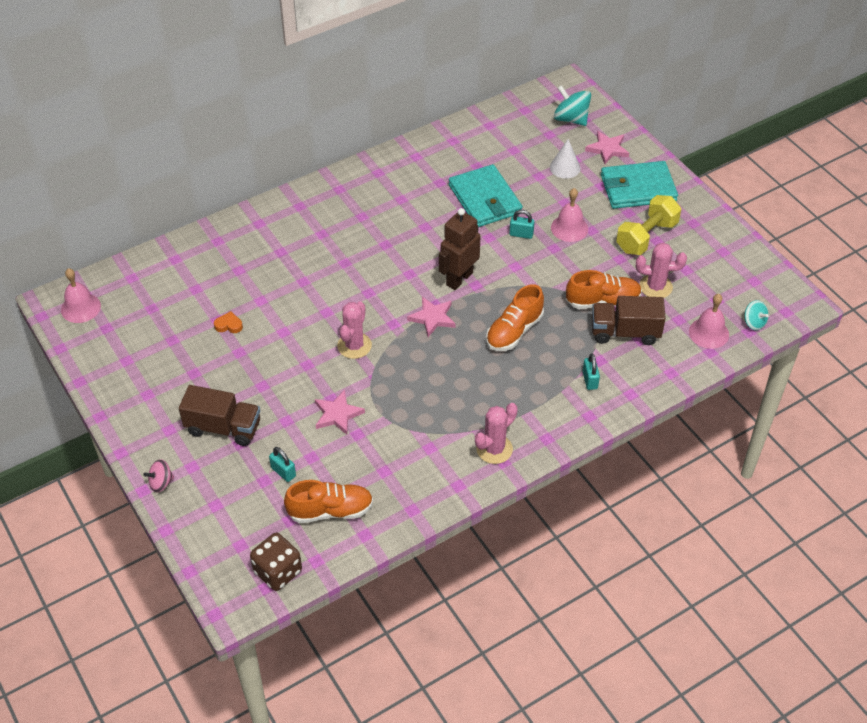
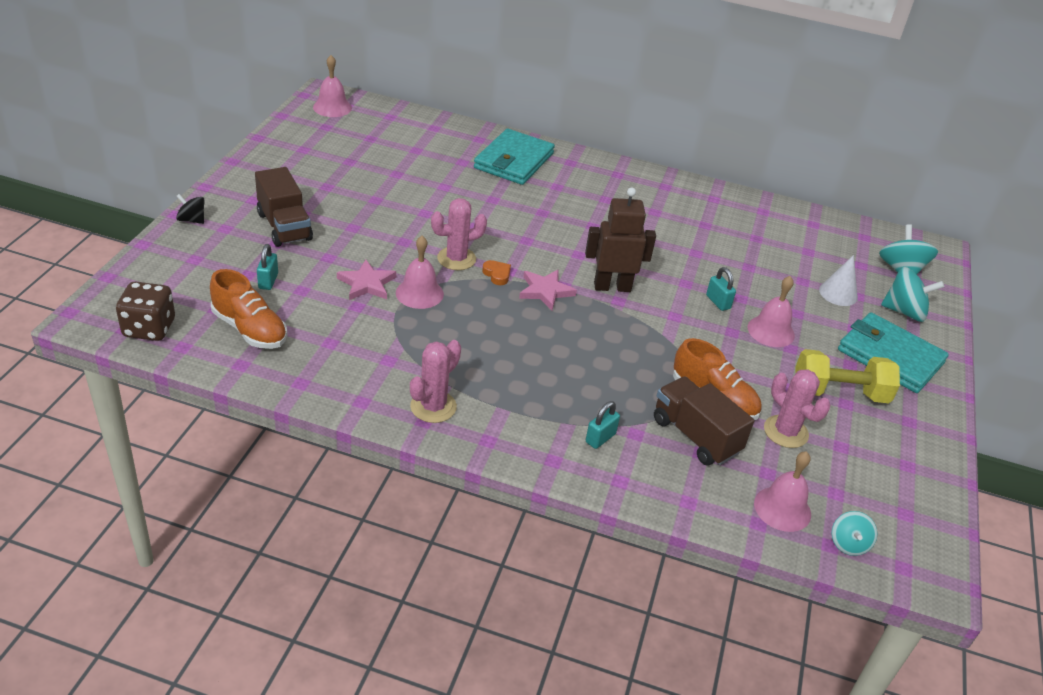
camera: 45 degrees right, 10 degrees down
pink spinning top [144,459,174,493] -> black spinning top [176,194,205,224]
orange heart [214,311,243,333] -> orange heart moved to [482,260,511,285]
turquoise wallet [449,164,523,227] -> turquoise wallet moved to [474,129,555,185]
pink cactus [475,403,518,464] -> pink cactus turned 60 degrees counterclockwise [410,340,461,423]
orange shoe [486,284,544,351] -> none
pink star [585,131,629,164] -> turquoise spinning top [881,267,945,322]
none -> pink bell [396,236,444,309]

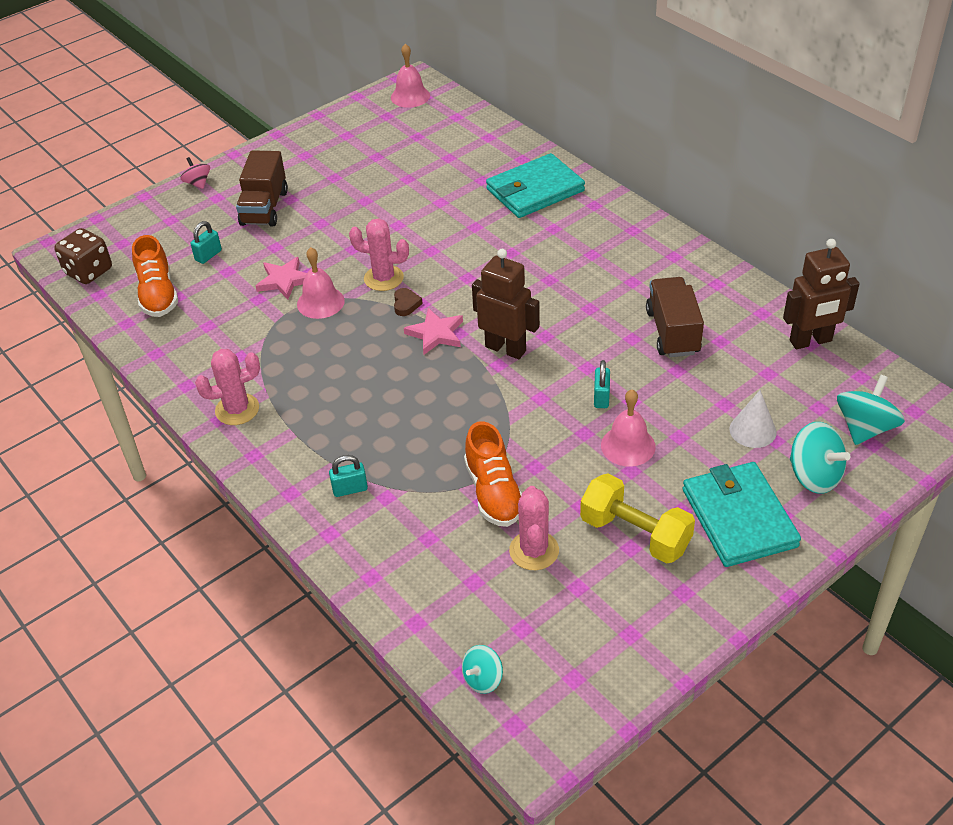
camera: 40 degrees right, 5 degrees up
black spinning top [176,194,205,224] -> pink spinning top [180,157,210,189]
orange heart [482,260,511,285] -> brown heart [394,288,423,316]
brown truck [654,376,754,466] -> brown truck moved to [646,277,704,357]
pink bell [754,451,811,532] -> none
none -> brown robot [783,239,860,349]

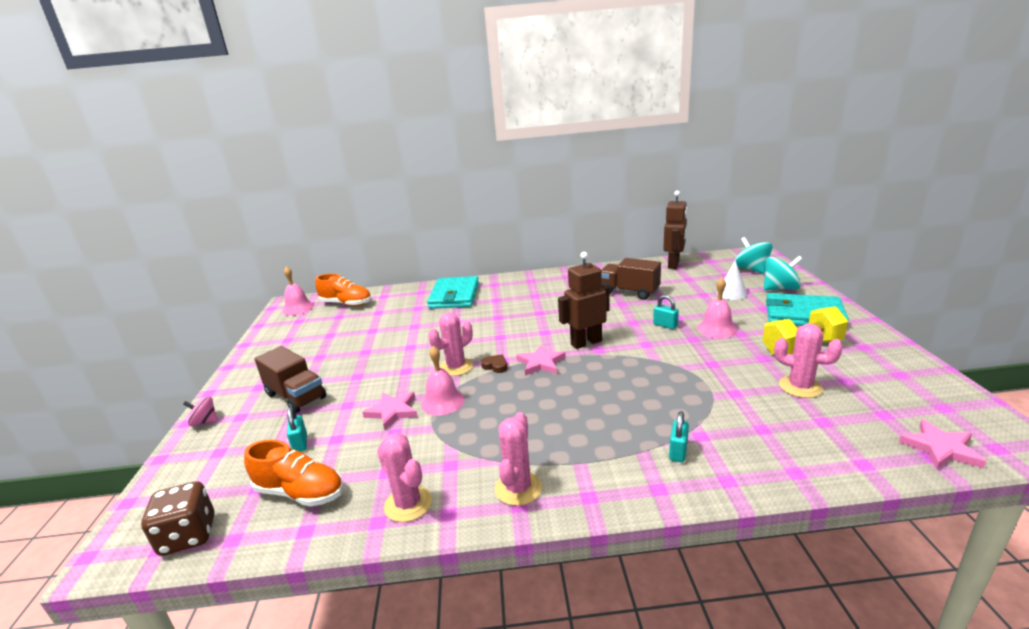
camera: 55 degrees left, 20 degrees down
turquoise spinning top [462,645,503,694] -> pink star [899,419,987,469]
orange shoe [464,421,522,527] -> orange shoe moved to [315,274,371,306]
none -> pink cactus [377,433,432,522]

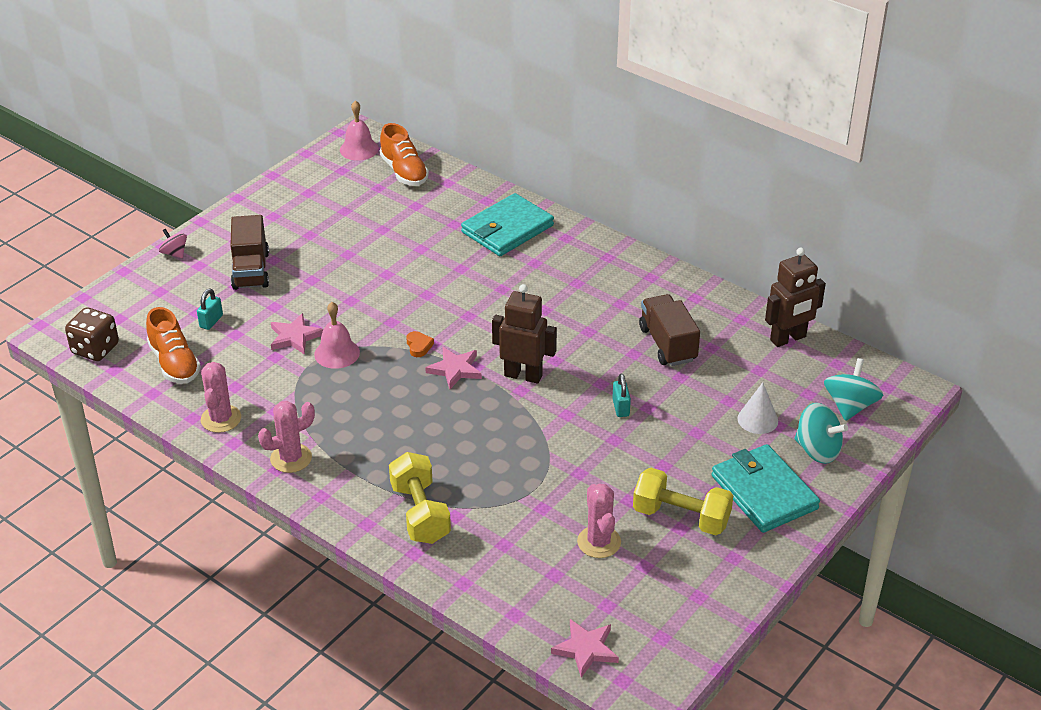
camera: 40 degrees right, 15 degrees up
pink cactus [428,312,473,376] -> none
brown heart [481,355,508,373] -> orange heart [407,331,434,357]
turquoise padlock [669,411,689,462] -> yellow dumbbell [389,452,451,544]
pink bell [697,277,737,338] -> none

